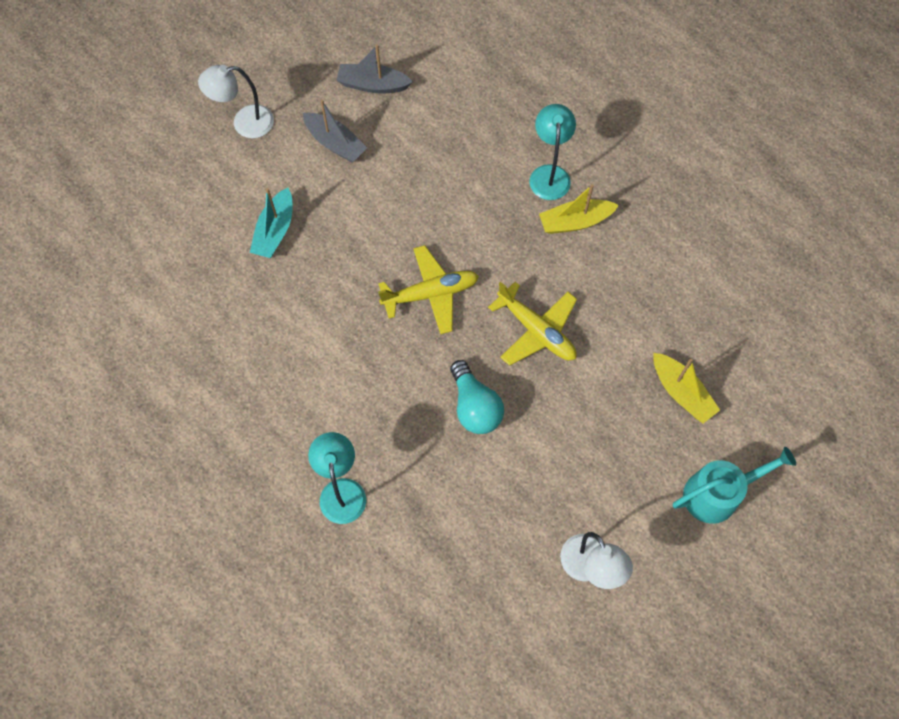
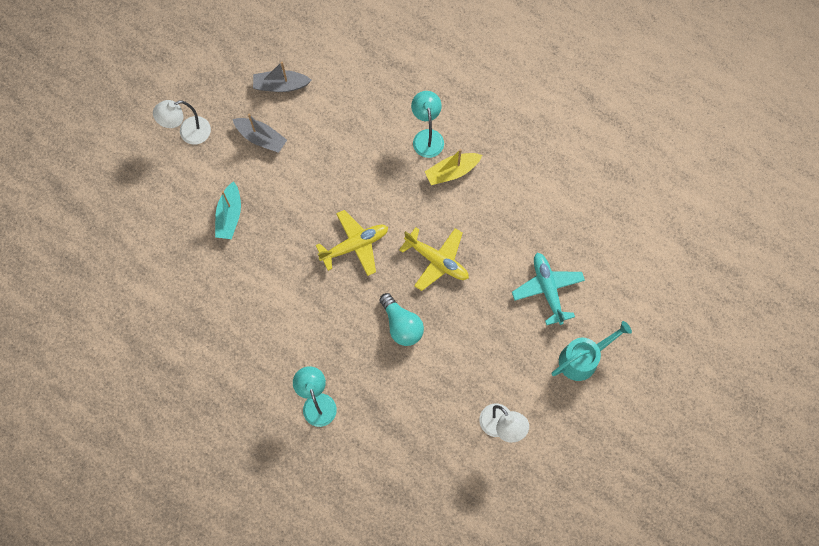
camera: 10 degrees left, 5 degrees up
yellow boat [653,353,720,423] -> turquoise plane [512,253,585,325]

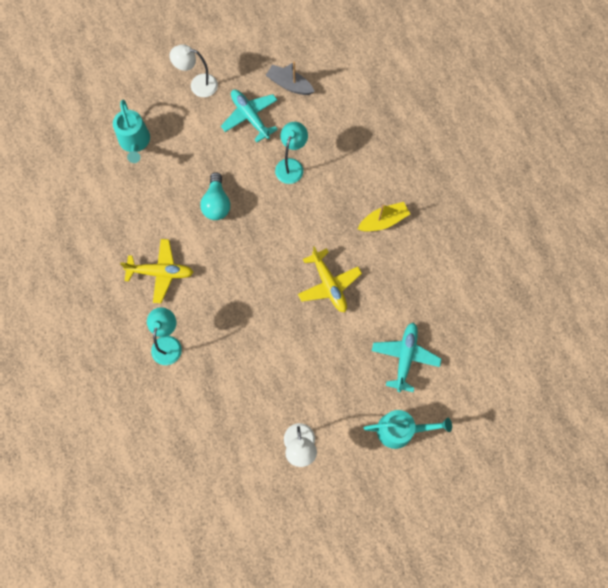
camera: 30 degrees right, 0 degrees up
turquoise boat [215,181,241,239] -> none
grey boat [233,113,287,153] -> turquoise plane [221,90,278,142]
yellow plane [316,210,388,276] -> yellow plane moved to [120,239,194,303]
turquoise light bulb [379,293,424,346] -> turquoise light bulb moved to [200,172,230,220]
turquoise lamp [411,91,444,158] -> turquoise lamp moved to [275,122,308,184]
yellow boat [425,149,482,185] -> yellow boat turned 150 degrees clockwise [358,202,410,232]
none -> turquoise watering can [113,100,150,163]

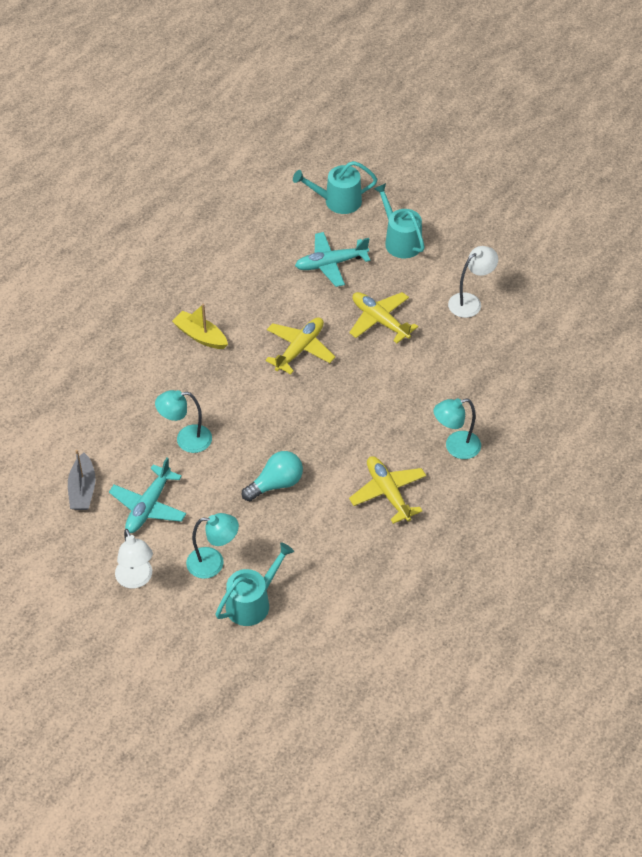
camera: 120 degrees left, 20 degrees down
none -> turquoise lamp [186,513,239,579]
none -> turquoise watering can [293,161,377,214]
none -> yellow plane [349,292,418,343]

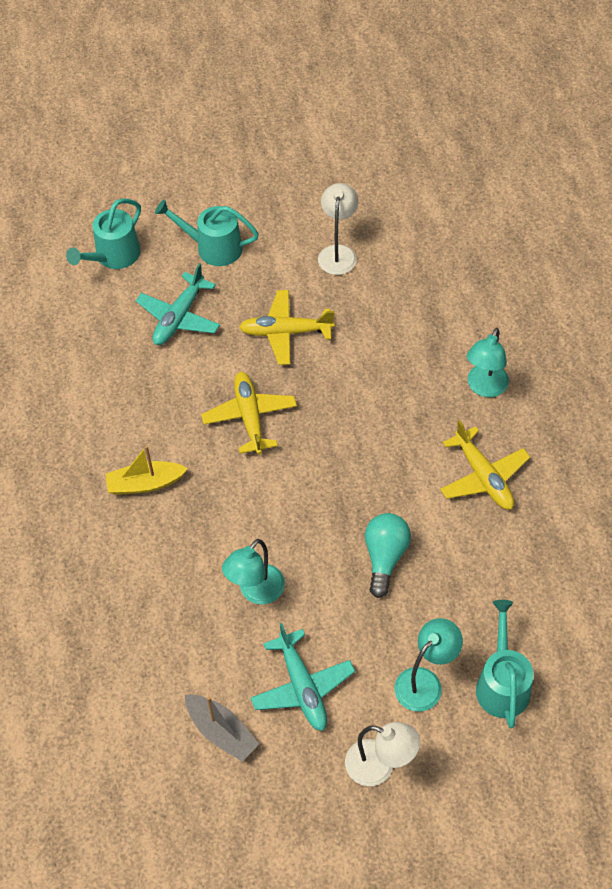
camera: 45 degrees left, 5 degrees up
yellow plane [349,456,426,524] -> yellow plane turned 135 degrees counterclockwise [440,420,530,510]

